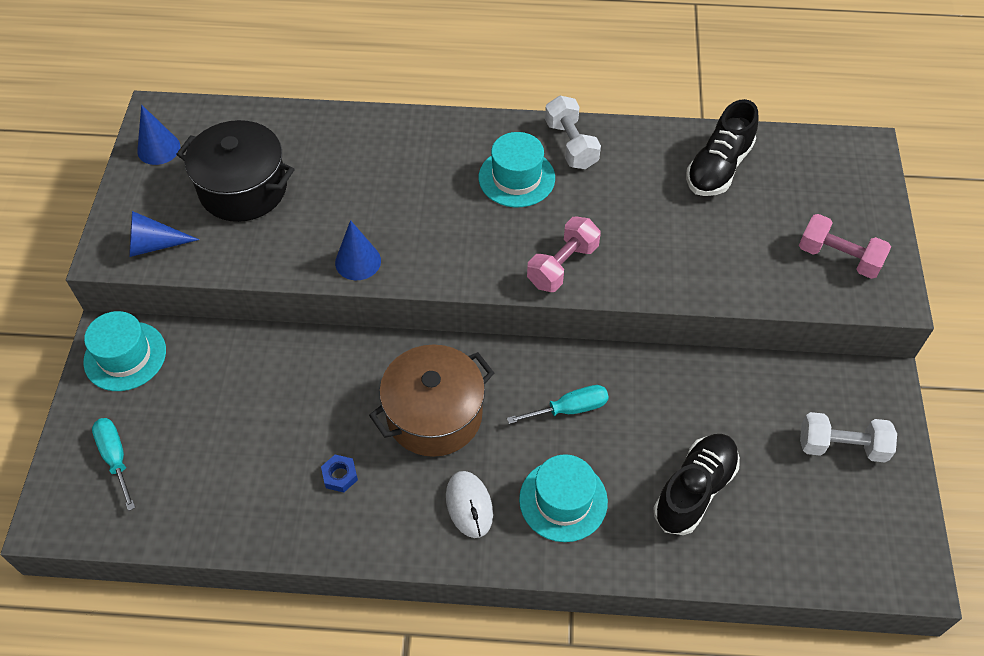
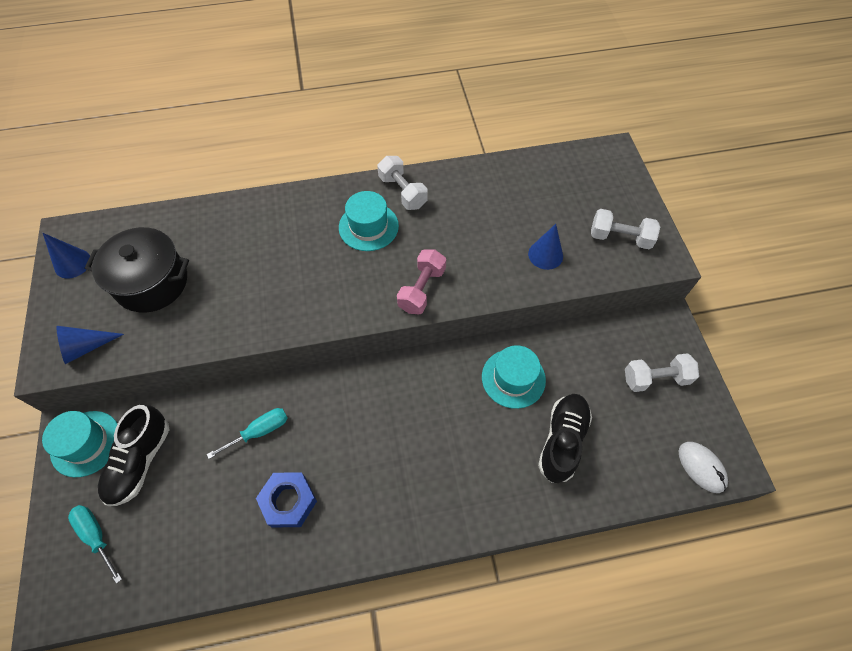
camera: 15 degrees left, 5 degrees up
blue nut [321,454,358,493] -> blue nut [256,472,317,528], size x1.87
blue cone [335,220,381,280] -> blue cone moved to [528,224,563,270]
brown pot [369,344,494,457] -> none
white mouse [446,471,493,538] -> white mouse moved to [679,442,728,493]
turquoise screwdriver [507,385,609,424] -> turquoise screwdriver moved to [206,408,288,459]
turquoise hat [519,454,608,542] -> turquoise hat moved to [482,345,546,409]
black shoe [686,99,759,196] -> black shoe moved to [98,405,169,506]
pink dumbbell [799,214,891,279] -> white dumbbell [591,209,660,249]

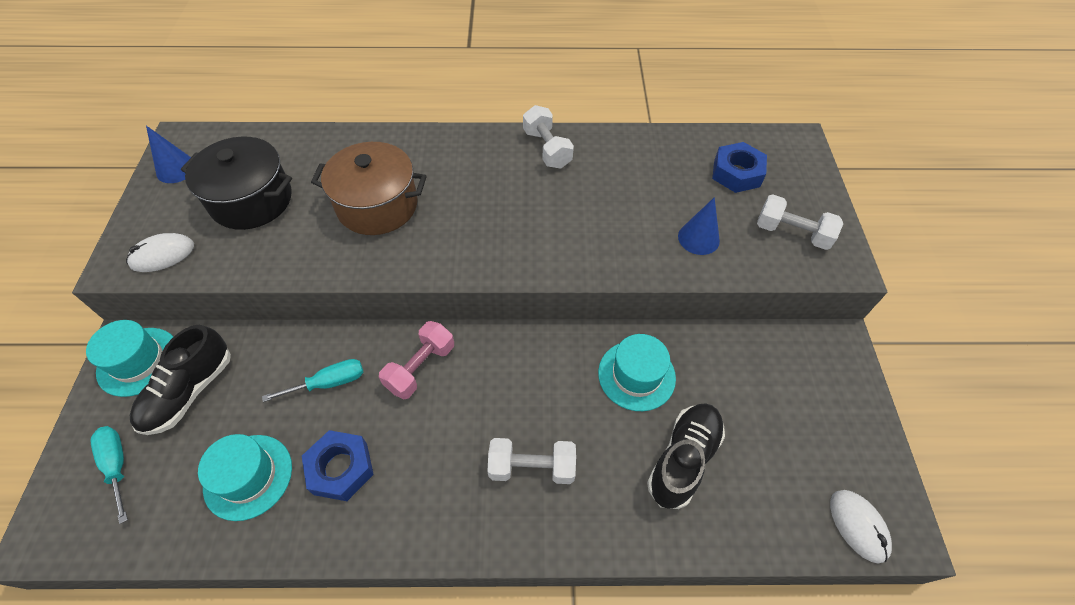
camera: 10 degrees right, 5 degrees down
blue cone [56,326,124,364] -> white mouse [126,233,194,272]
turquoise hat [339,191,399,251] -> turquoise hat moved to [198,434,292,521]
pink dumbbell [397,249,446,315] -> pink dumbbell moved to [379,321,454,399]
white dumbbell [625,353,699,392] -> white dumbbell moved to [487,438,576,484]
none -> brown pot [311,142,427,235]
none -> blue nut [712,142,767,193]

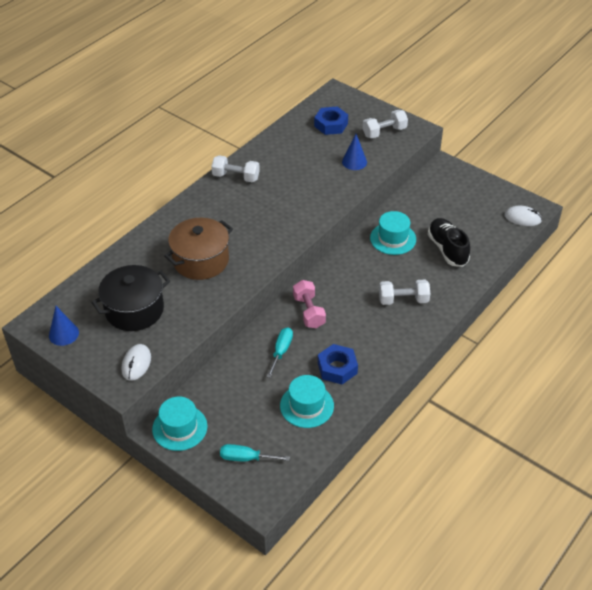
camera: 50 degrees left, 10 degrees down
black shoe [130,325,231,435] -> none
white dumbbell [487,438,576,484] -> white dumbbell turned 45 degrees clockwise [379,280,430,305]

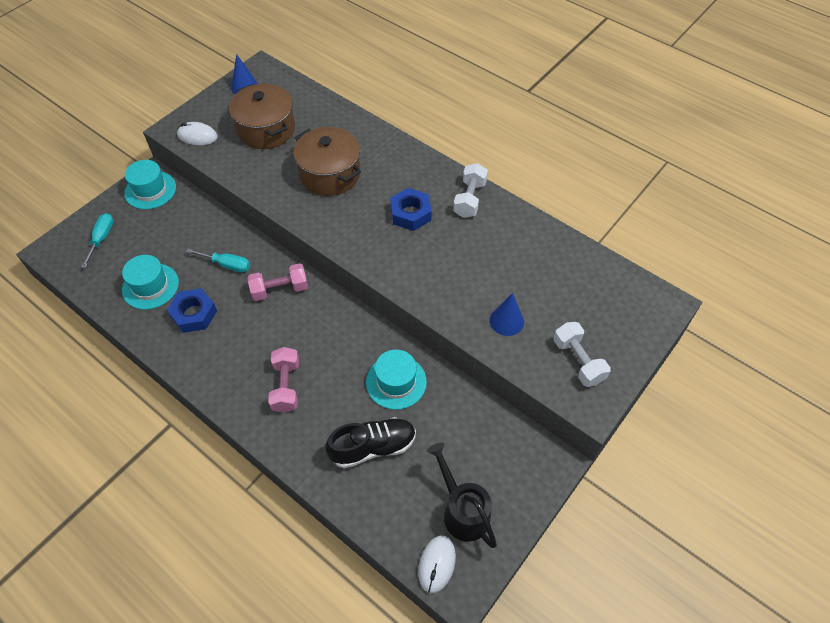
camera: 90 degrees right, 10 degrees up
black pot [91,265,170,331] -> brown pot [229,84,295,149]
blue nut [314,106,348,135] -> blue nut moved to [390,188,432,231]
white dumbbell [379,280,430,305] -> pink dumbbell [268,347,299,413]
none -> black watering can [427,442,497,548]

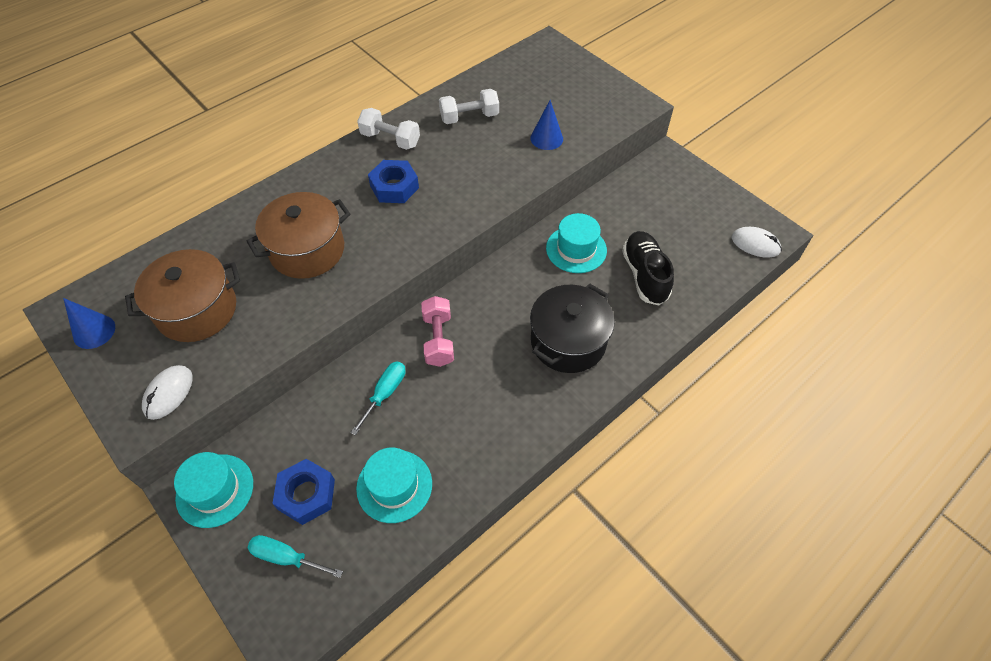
camera: 80 degrees left, 0 degrees up
blue nut [167,288,217,333] -> blue nut moved to [272,459,335,525]
pink dumbbell [268,347,299,413] -> black pot [530,284,615,373]
black watering can [427,442,497,548] -> none
white dumbbell [553,322,611,387] -> white dumbbell moved to [439,89,499,124]

